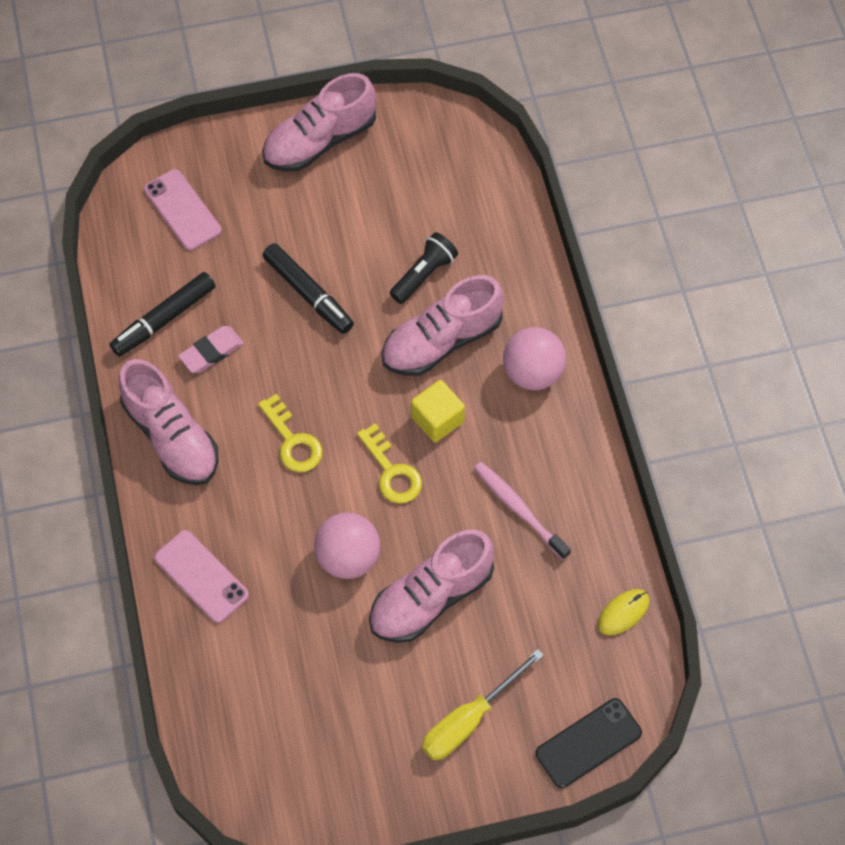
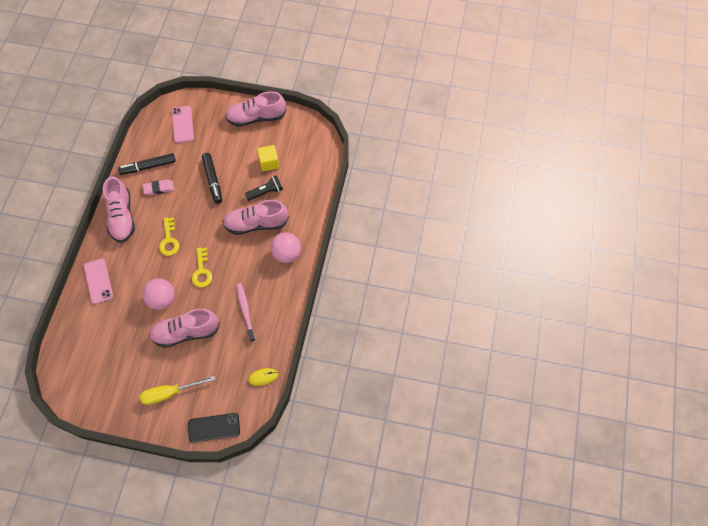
camera: 25 degrees right, 0 degrees up
yellow cube [411,380,465,442] -> yellow cube moved to [257,145,279,171]

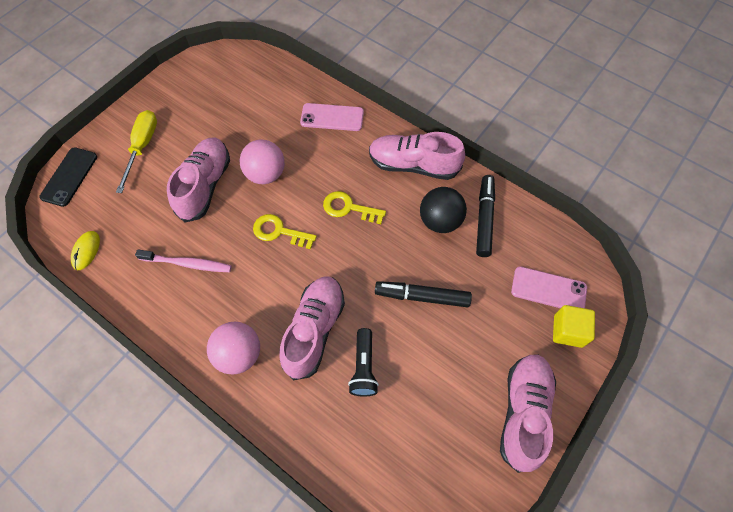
camera: 115 degrees right, 0 degrees up
pink eraser [143,179,174,195] -> black ball [420,187,467,233]
yellow cube [257,145,279,171] -> yellow cube moved to [553,305,595,348]

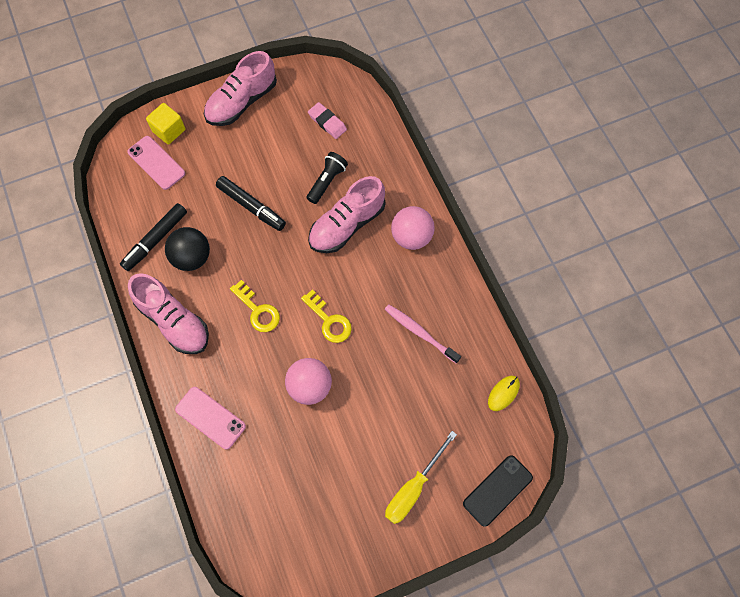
camera: 150 degrees left, 5 degrees up
pink shoe [167,138,230,223] -> none
none -> pink eraser [308,102,347,139]

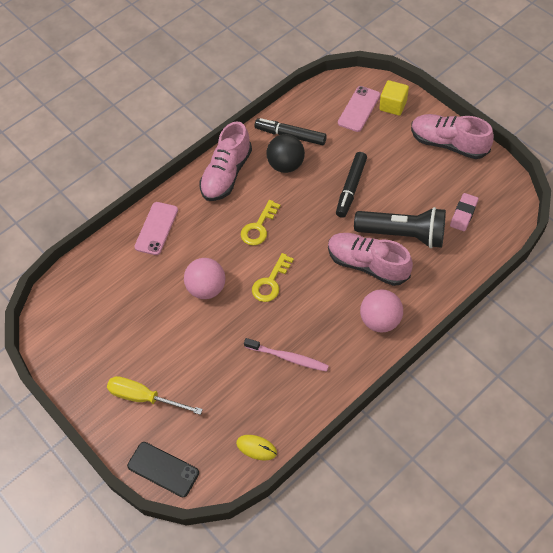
camera: 75 degrees right, 10 degrees down
black flashlight [306,152,348,204] -> black flashlight [354,207,446,248], size x1.74
pink toothbrush [385,304,461,363] -> pink toothbrush turned 90 degrees clockwise [244,338,329,372]

